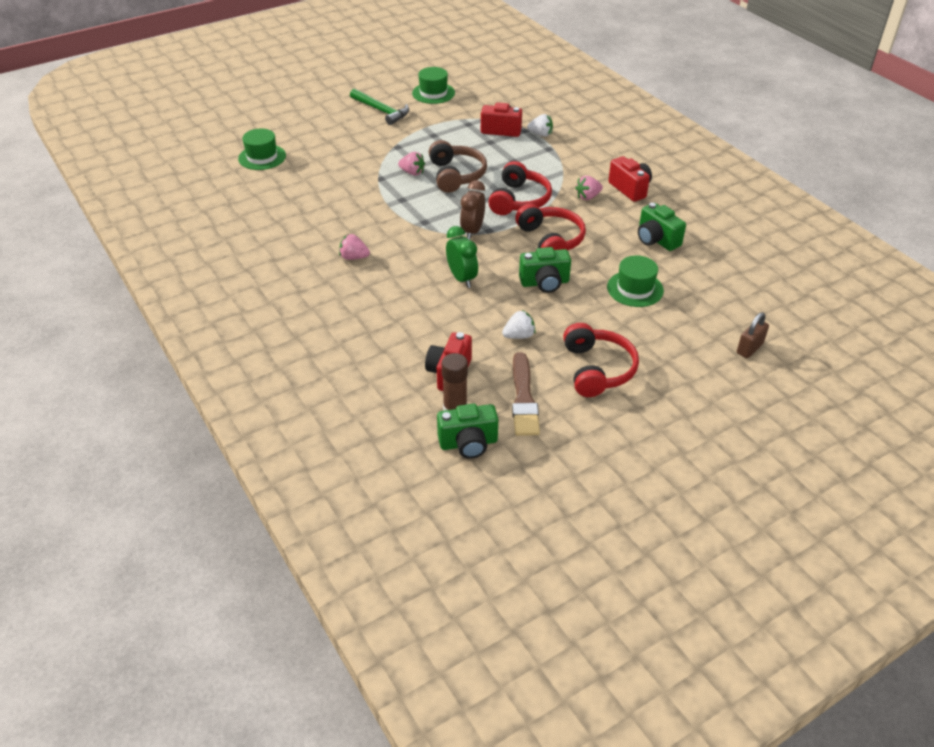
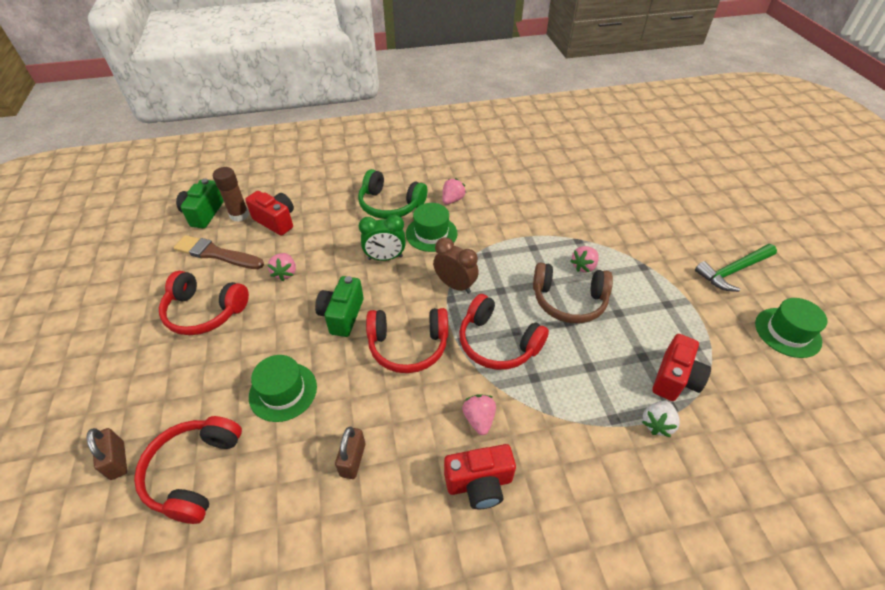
camera: 110 degrees right, 5 degrees up
green hat [238,129,286,170] -> green hat moved to [406,203,458,252]
white strawberry [502,310,536,339] -> pink strawberry [268,253,296,281]
green camera [638,203,686,251] -> brown padlock [335,427,365,479]
none -> red headphones [134,416,242,524]
none -> green headphones [358,169,427,219]

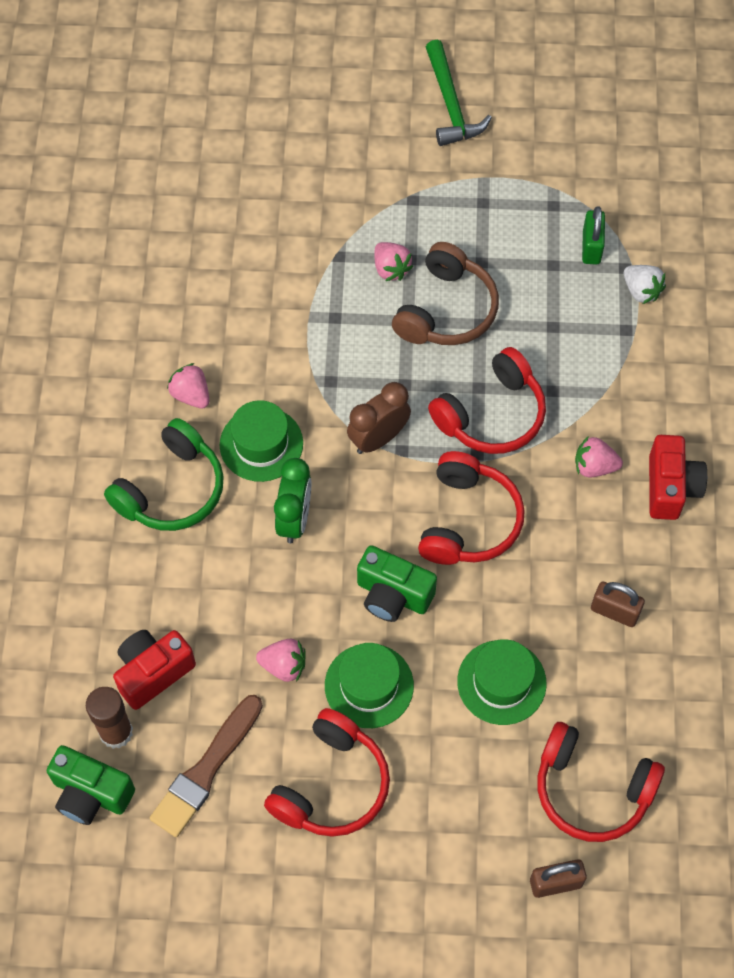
camera: 75 degrees left, 15 degrees up
red camera [652,334,711,401] -> green padlock [582,206,605,265]
green hat [755,298,827,358] -> green hat moved to [325,643,414,728]

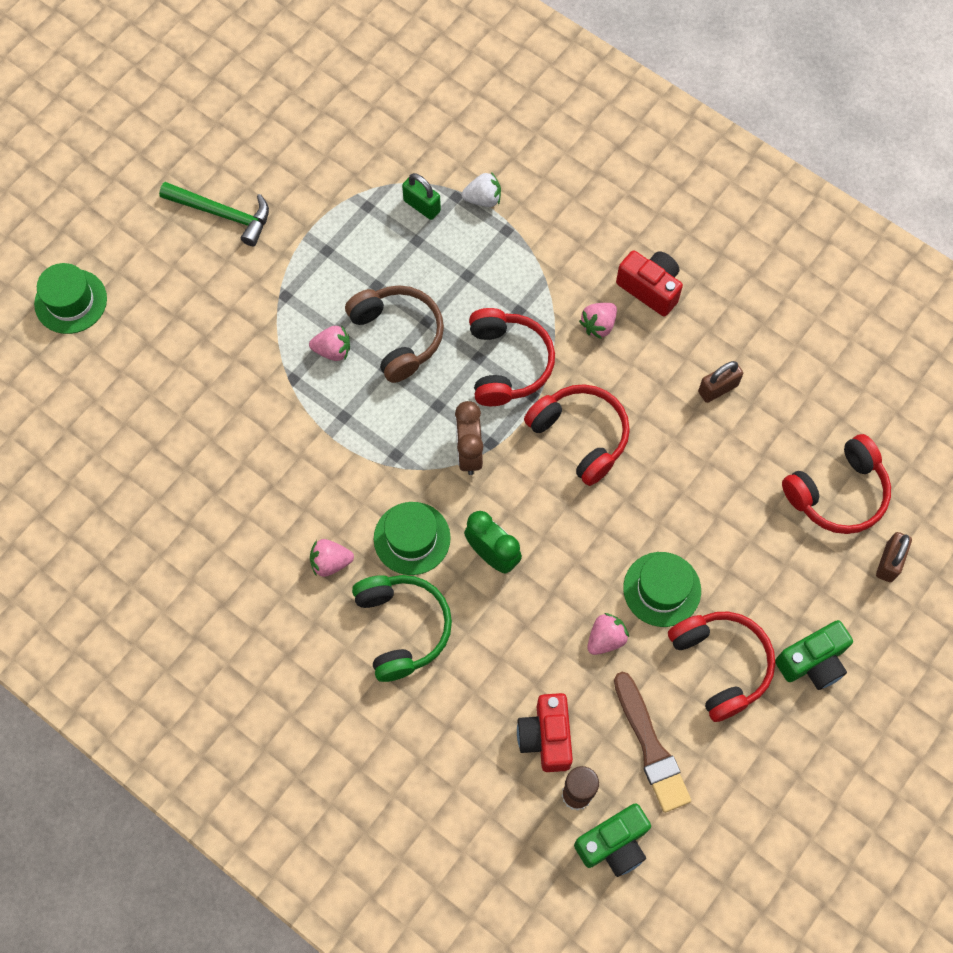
camera: 55 degrees left, 5 degrees up
green camera [357,545,437,622] -> green camera moved to [775,620,853,690]
green hat [457,639,547,725] -> green hat moved to [34,263,107,334]

